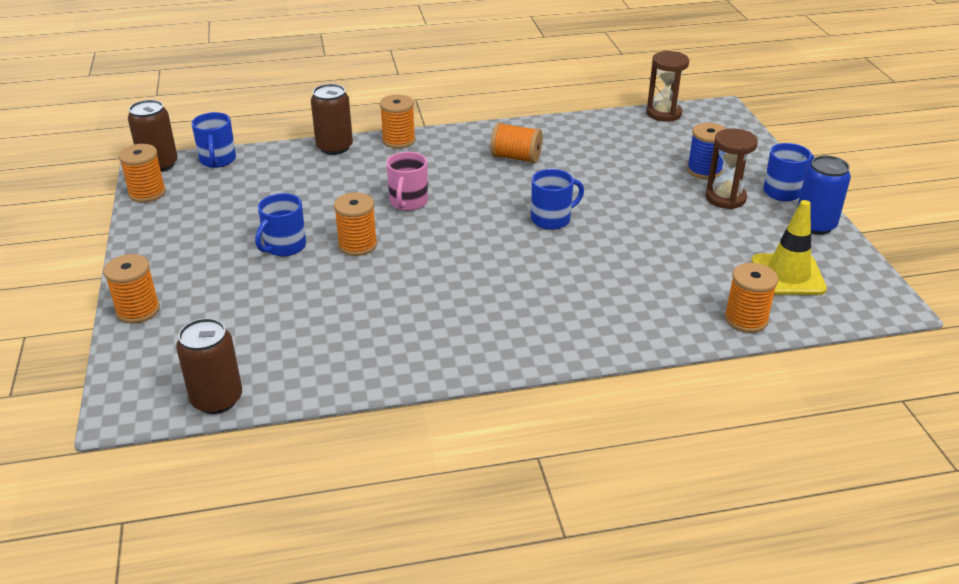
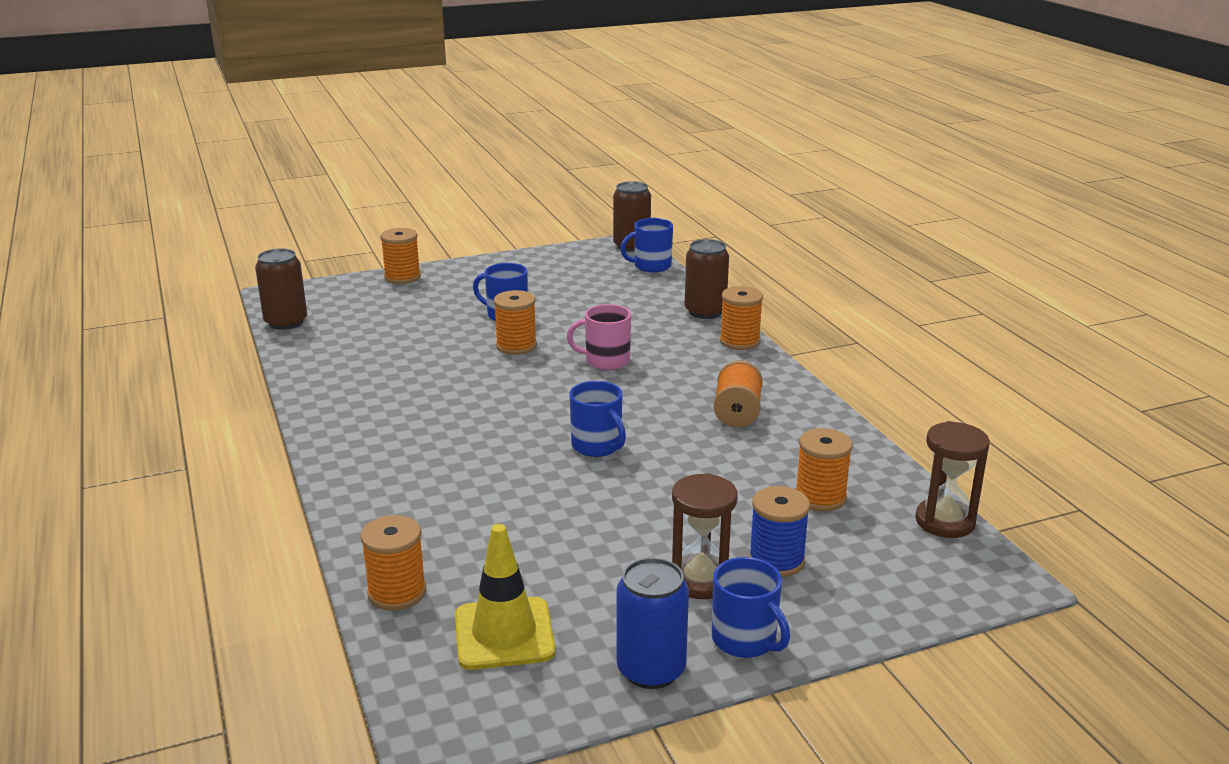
camera: 80 degrees right, 10 degrees down
orange spool [118,144,166,203] -> orange spool moved to [796,428,853,511]

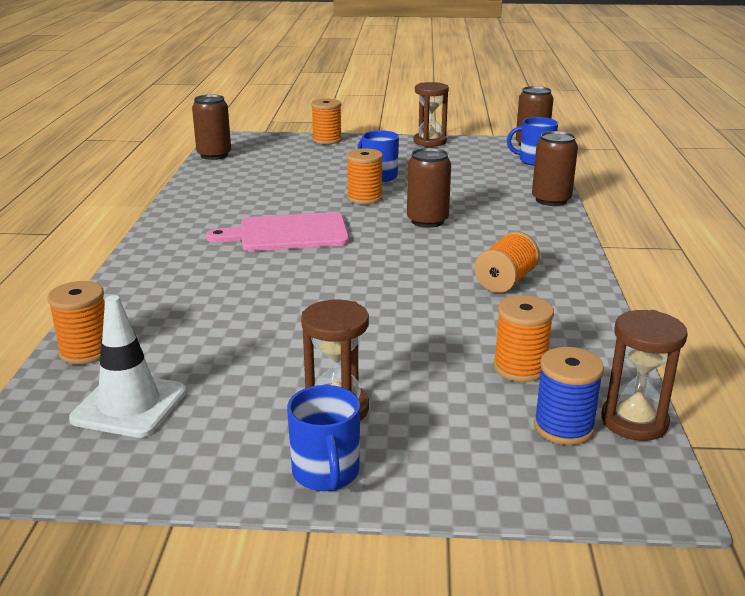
camera: 25 degrees right, 0 degrees up
yellow traffic cone [455,524,556,670] -> white traffic cone [69,295,186,438]
pink mug [567,304,631,370] -> brown can [407,148,451,228]
blue mug [569,381,626,457] -> none
blue can [616,558,689,689] -> none
orange spool [720,286,763,350] -> none
blue spool [749,486,810,577] -> blue spool moved to [534,347,604,445]
none -> pink cutting board [206,212,349,251]
none -> brown hourglass [414,82,449,147]

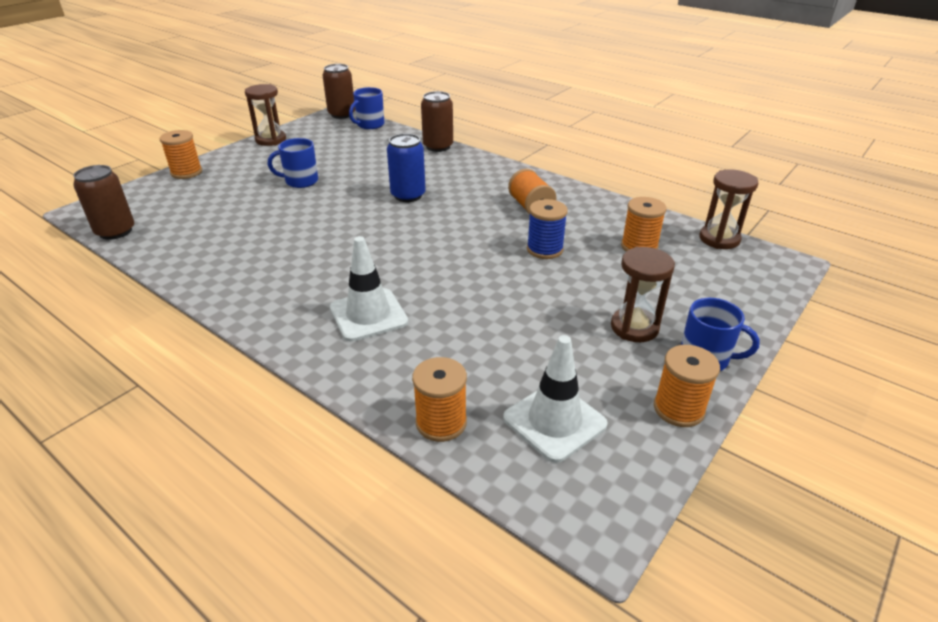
camera: 55 degrees left, 10 degrees up
pink cutting board [206,212,349,251] -> none
orange spool [346,148,383,204] -> orange spool moved to [654,345,720,427]
brown can [407,148,451,228] -> blue can [387,133,426,202]
blue spool [534,347,604,445] -> blue spool moved to [527,199,568,259]
none -> white traffic cone [330,236,408,342]

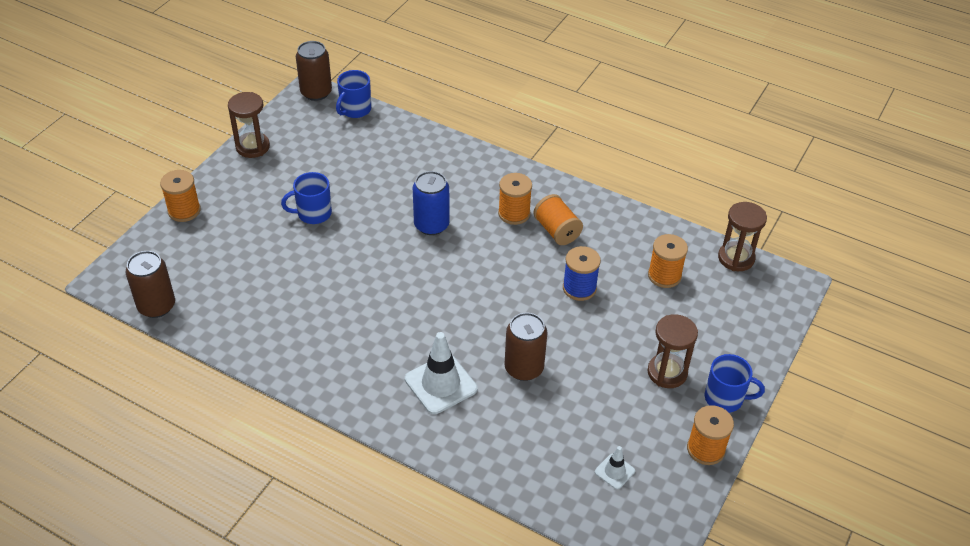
camera: 10 degrees left, 10 degrees up
orange spool [412,357,467,442] -> orange spool moved to [498,173,532,225]
brown can [421,91,453,152] -> brown can moved to [504,313,548,381]
white traffic cone [503,335,608,463] -> white traffic cone [595,446,635,489], size x0.52

